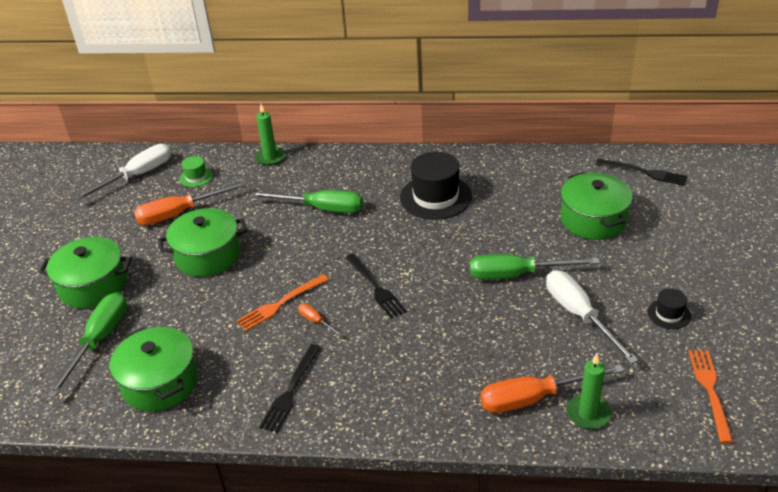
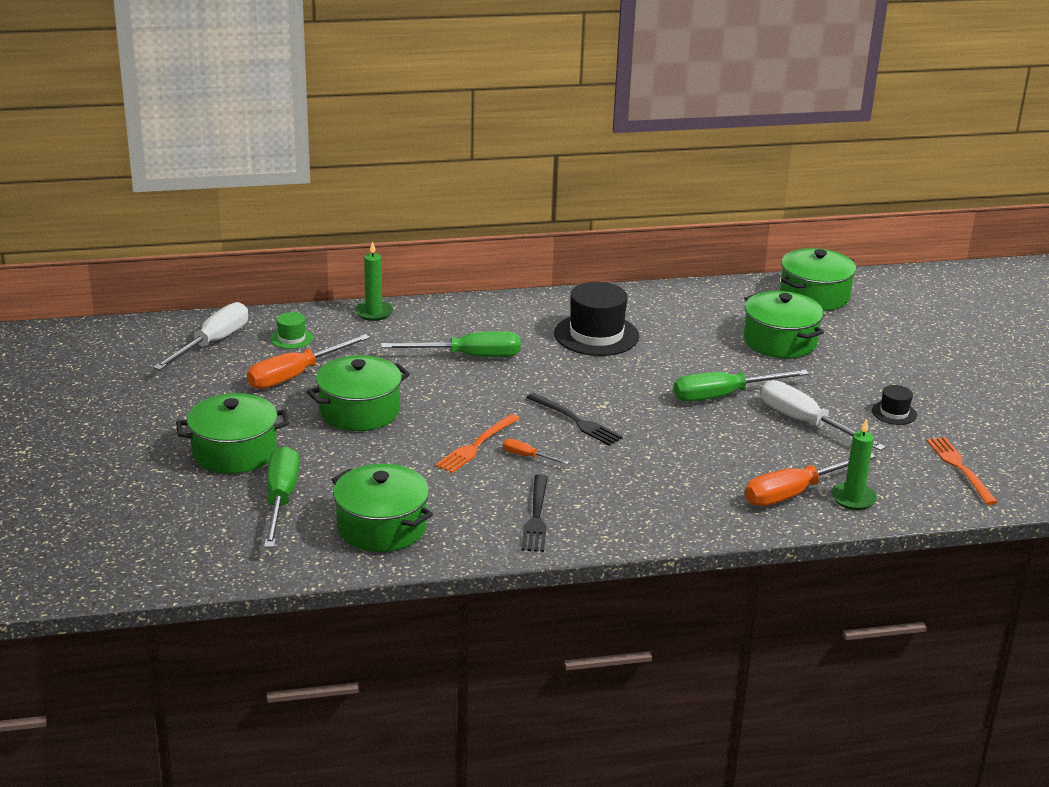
camera: 20 degrees left, 10 degrees down
black fork [596,159,688,186] -> green pot [780,248,856,311]

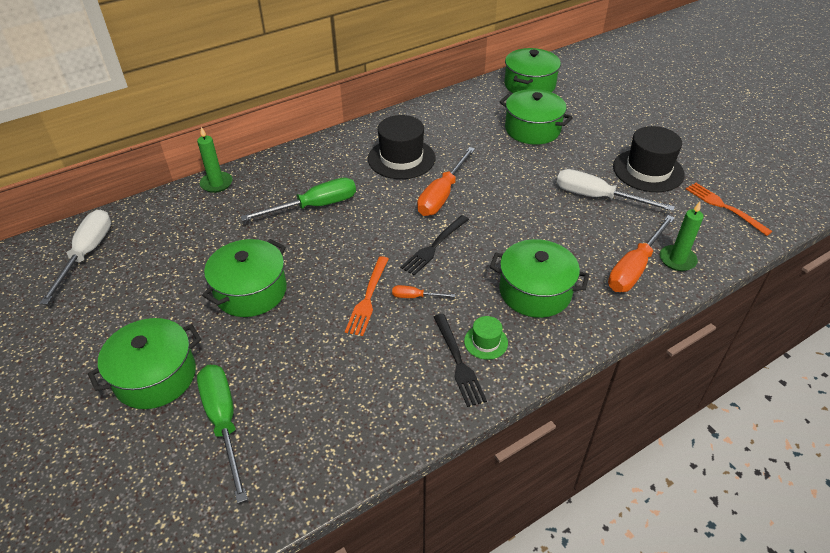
camera: 20 degrees left, 15 degrees up
orange screwdriver [247,334,370,389] -> orange screwdriver moved to [417,147,475,216]
green hat [270,312,313,349] -> green hat moved to [464,316,508,360]
green pot [331,464,433,552] -> green pot moved to [490,239,589,318]
black fork [527,393,623,446] -> black fork turned 105 degrees clockwise [400,215,469,275]
green screwdriver [674,369,809,402] -> none
black hat [872,385,917,425] -> black hat [613,126,685,192], size x2.04

